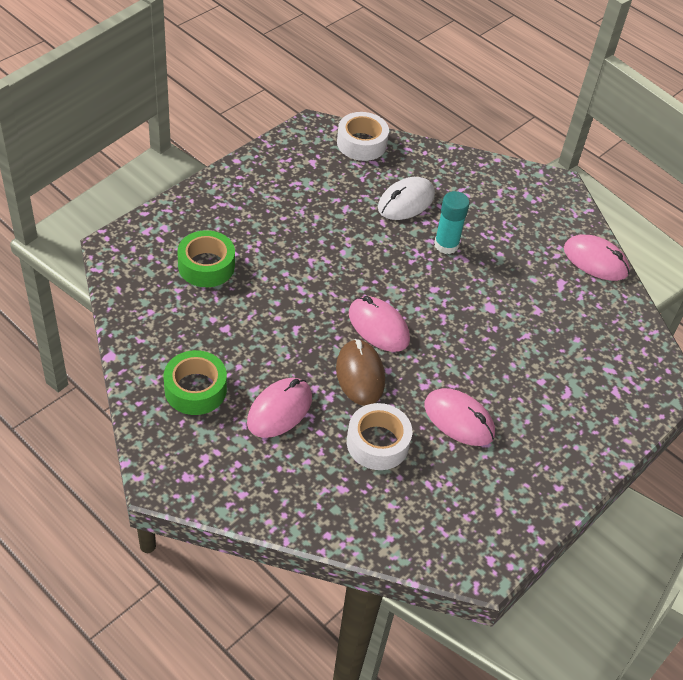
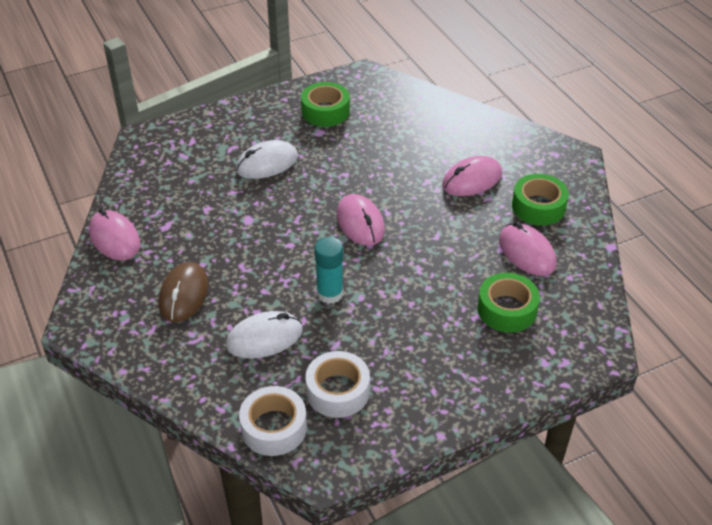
camera: 155 degrees left, 5 degrees down
brown mouse [336,339,385,406] -> brown mouse moved to [159,262,209,322]
white tape [347,403,412,470] -> white tape moved to [305,351,370,418]
pink mouse [424,388,495,446] -> pink mouse moved to [499,222,556,276]
turquoise glue stick [434,191,470,254] -> turquoise glue stick moved to [315,237,344,304]
none -> white mouse [236,140,298,179]
none -> green tape [301,82,350,127]

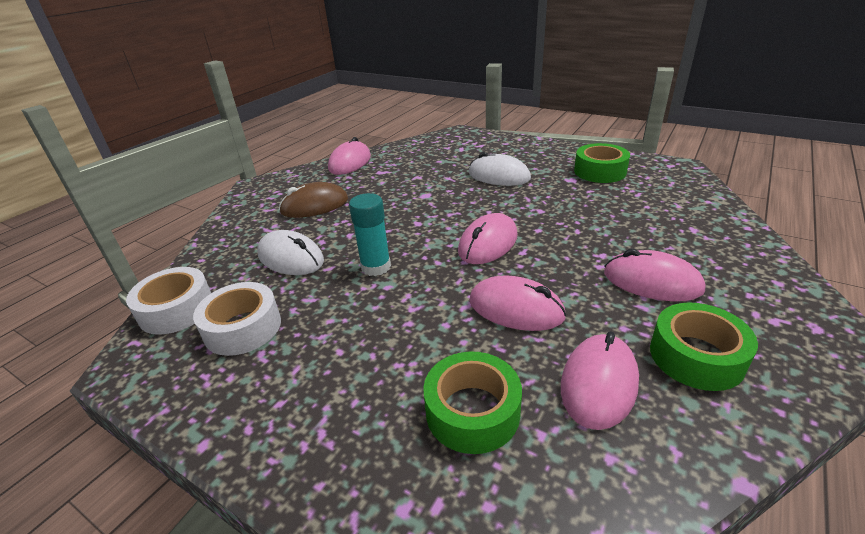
camera: 60 degrees right, 10 degrees down
none -> pink mouse [469,275,566,331]

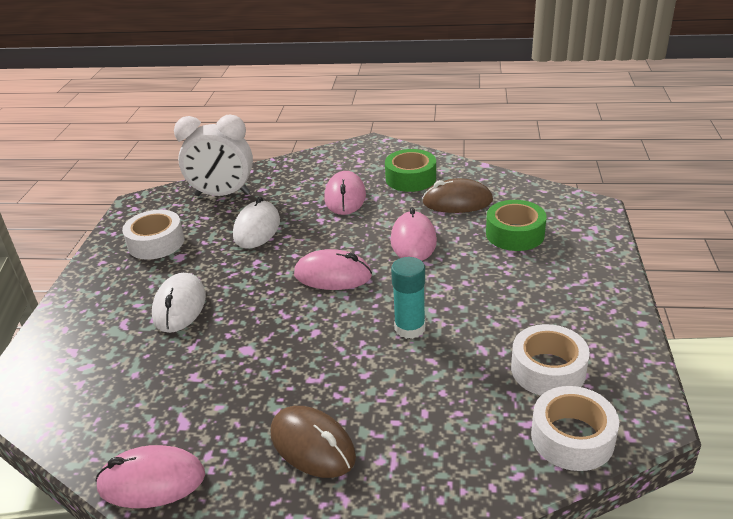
camera: 115 degrees left, 0 degrees up
white mouse [257,230,324,275] -> white mouse moved to [233,196,280,249]
pink mouse [561,332,639,430] -> brown mouse [422,178,493,213]
green tape [574,143,630,183] -> white tape [122,210,184,260]
none -> white clock [174,114,253,196]

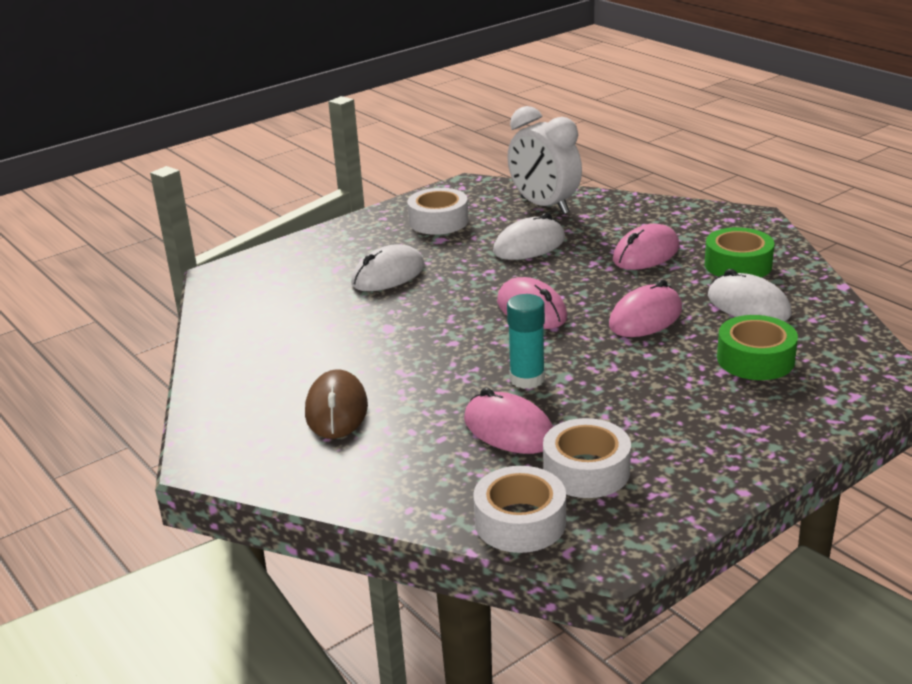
camera: 45 degrees right, 5 degrees down
pink mouse [96,445,205,508] -> pink mouse moved to [464,388,553,454]
brown mouse [422,178,493,213] -> white mouse [708,269,792,321]

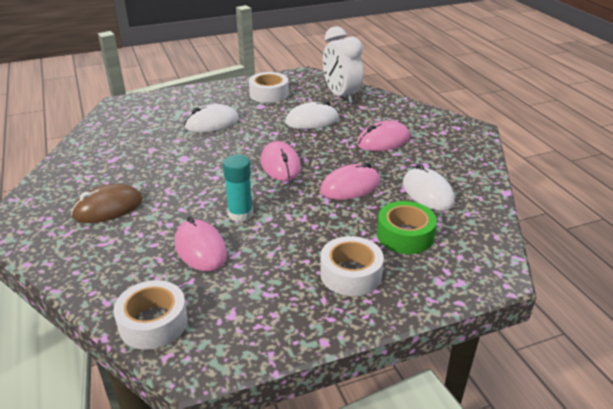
camera: 15 degrees right, 5 degrees up
brown mouse [305,369,368,439] -> brown mouse turned 45 degrees clockwise [71,184,143,223]
white tape [543,418,631,498] -> white tape moved to [320,236,384,296]
green tape [704,227,775,278] -> none

